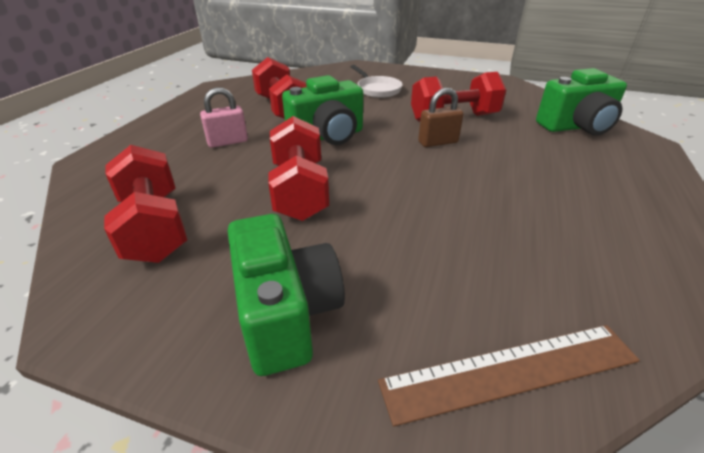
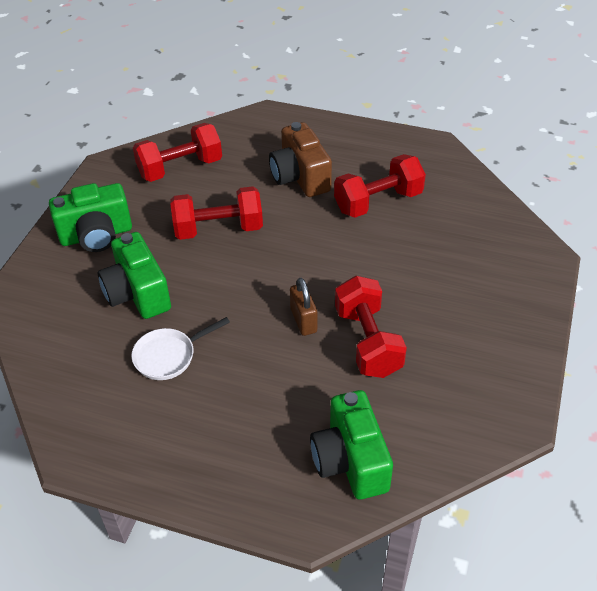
camera: 90 degrees right, 10 degrees up
pink padlock [200,87,248,148] -> brown camera [269,122,332,197]
green camera [282,75,363,145] -> green camera moved to [98,232,171,319]
white pan [351,65,403,98] -> white pan moved to [131,317,230,380]
brown ruler [378,325,640,427] -> none

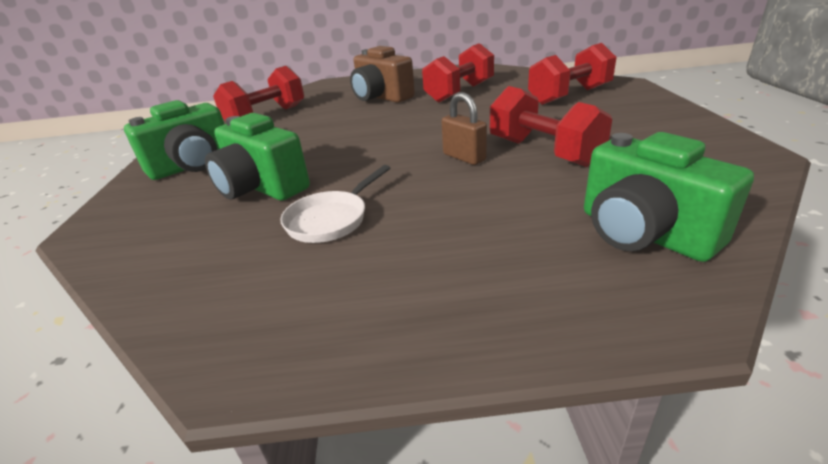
camera: 20 degrees left, 15 degrees down
red dumbbell [170,186,263,240] -> red dumbbell moved to [528,43,617,105]

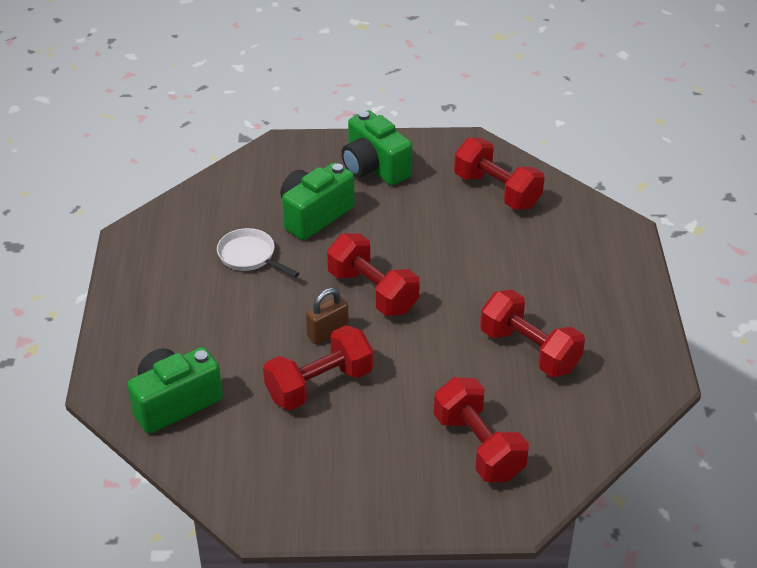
camera: 90 degrees right, 10 degrees up
brown camera [350,46,415,103] -> none
none -> red dumbbell [327,233,420,316]

